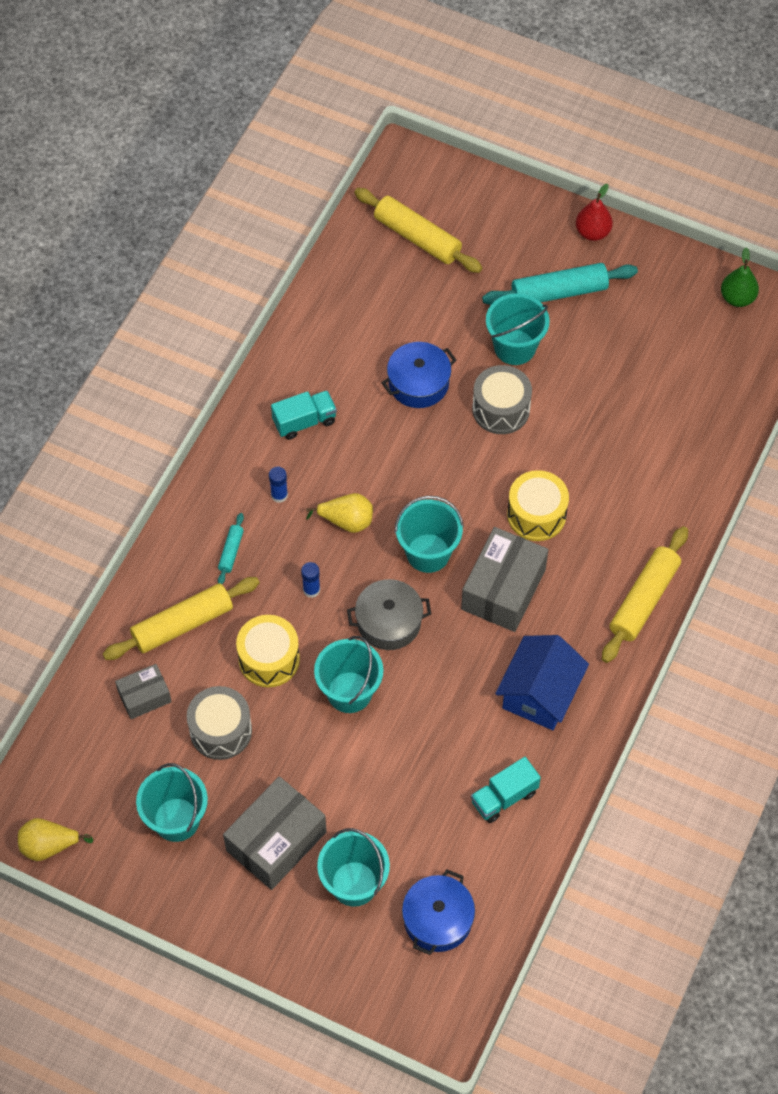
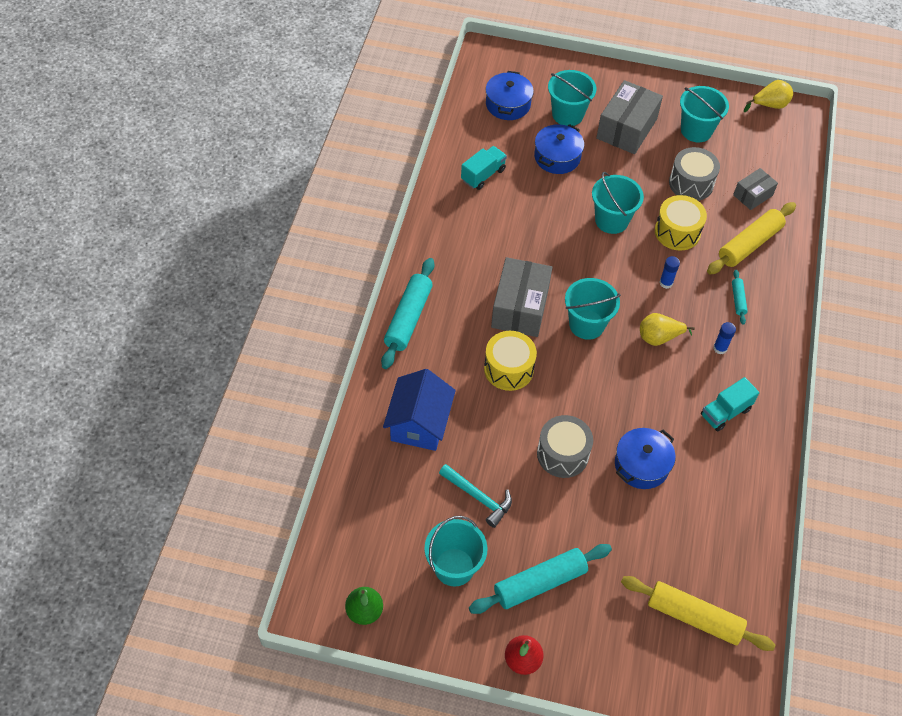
camera: 165 degrees right, 5 degrees down
grey pot [347,579,431,650] -> none
turquoise bucket [486,293,550,365] -> turquoise bucket moved to [424,516,488,587]
blue house [495,635,589,730] -> blue house moved to [383,369,456,451]
yellow rolling pin [602,526,688,663] -> turquoise rolling pin [381,258,434,369]
none -> turquoise hammer [439,464,512,528]
none -> blue pot [534,124,584,174]

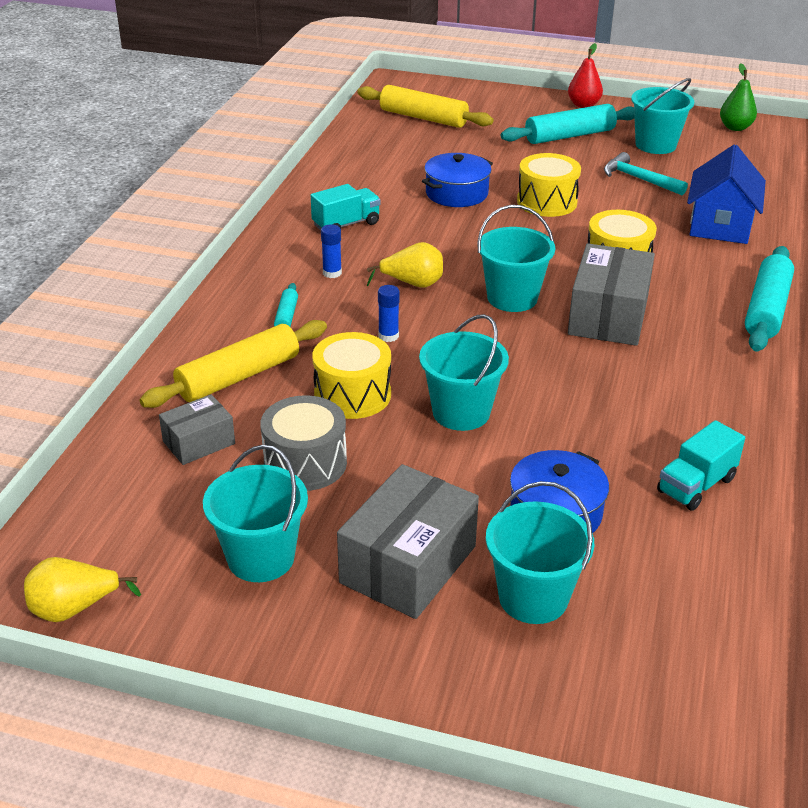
camera: 175 degrees left, 20 degrees down
blue pot [485,71,534,120] -> none
grey drum [537,415,593,478] -> yellow drum [517,153,581,217]

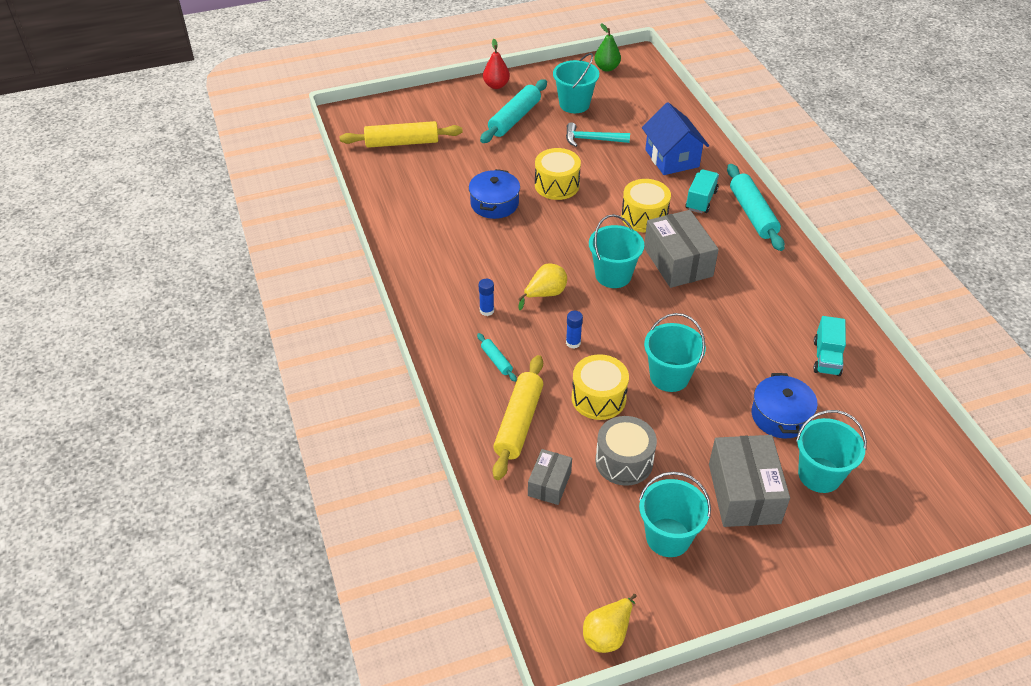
camera: 35 degrees left, 10 degrees up
turquoise truck [311,184,381,230] -> turquoise truck moved to [685,169,719,213]

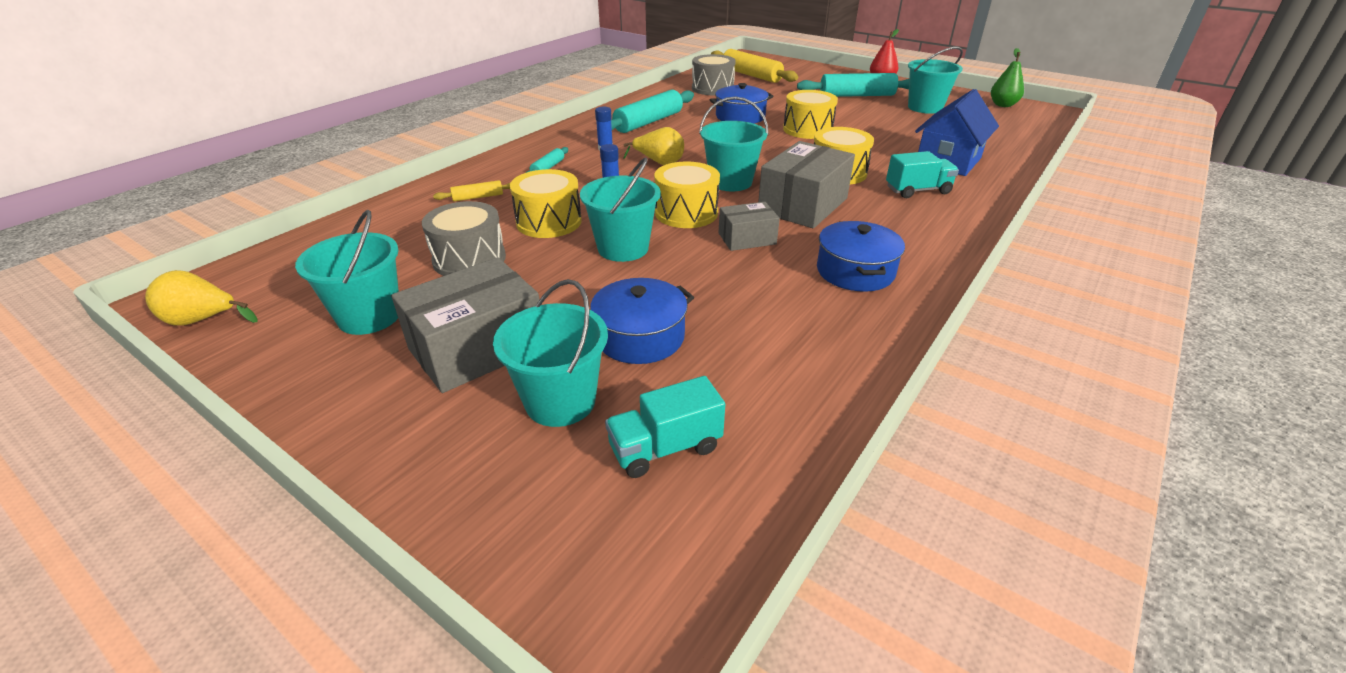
camera: 55 degrees right, 10 degrees down
yellow rolling pin [493,355,544,480] -> yellow rolling pin [433,180,510,202], size x0.48
grey box [528,449,572,505] -> grey box moved to [718,202,780,251]
turquoise hammer [566,122,630,147] -> none
turquoise rolling pin [727,164,785,251] -> turquoise rolling pin moved to [611,90,694,133]
turquoise truck [813,316,846,376] -> turquoise truck moved to [605,376,725,478]
none -> yellow drum [654,161,720,228]
none -> grey drum [692,54,736,95]
none -> blue pot [817,221,905,292]

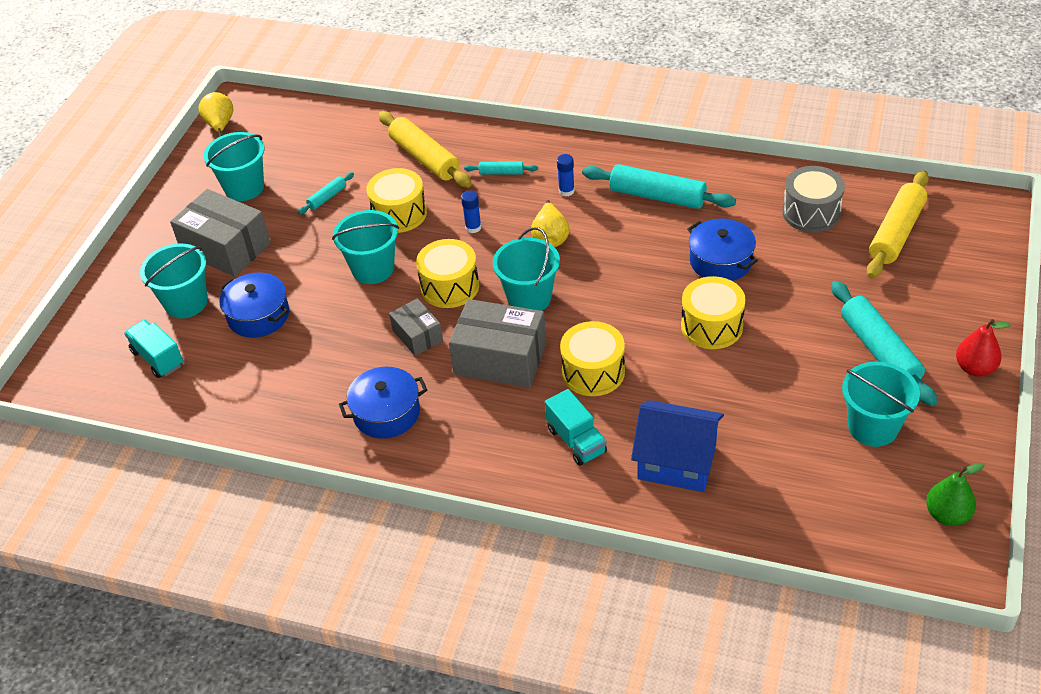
camera: 75 degrees right, 10 degrees up
grey drum [422,201,506,276] -> turquoise rolling pin [298,172,354,214]
yellow rolling pin [433,180,510,202] -> yellow rolling pin [378,111,472,188], size x2.07

